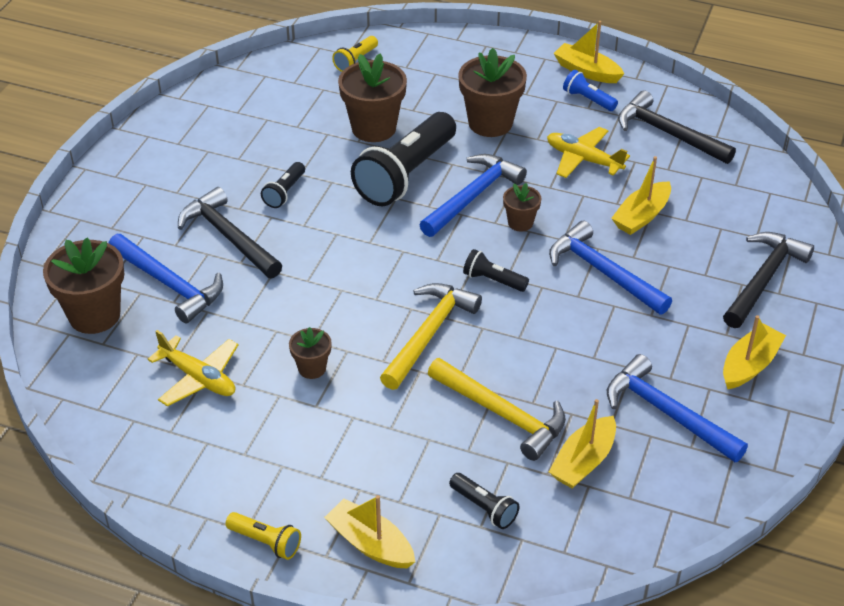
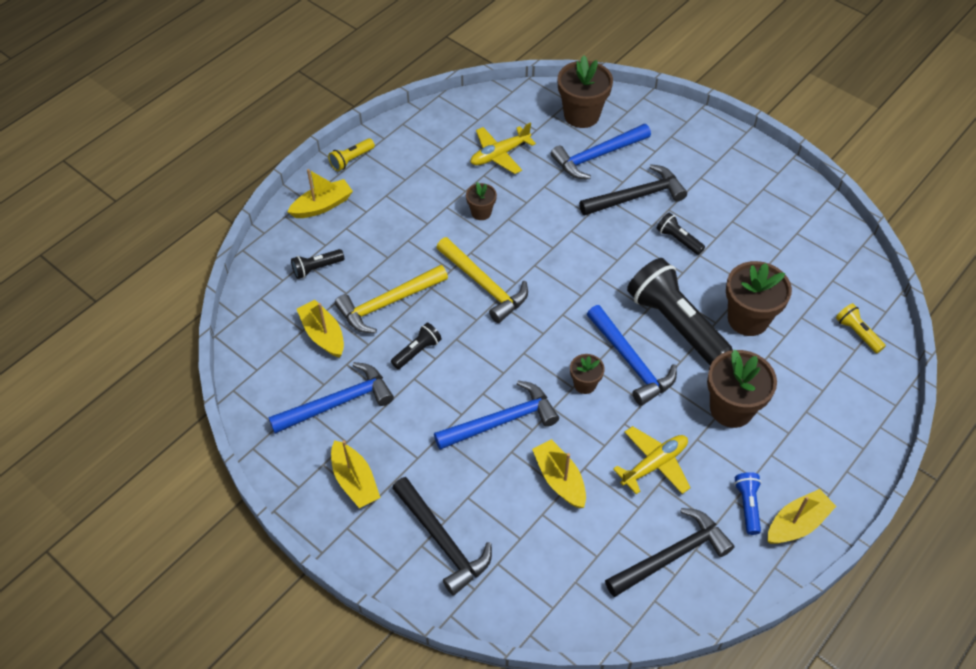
camera: 110 degrees right, 10 degrees up
black flashlight [463,249,529,292] -> black flashlight moved to [391,323,442,369]
blue flashlight [563,70,618,111] -> blue flashlight turned 60 degrees counterclockwise [734,472,761,535]

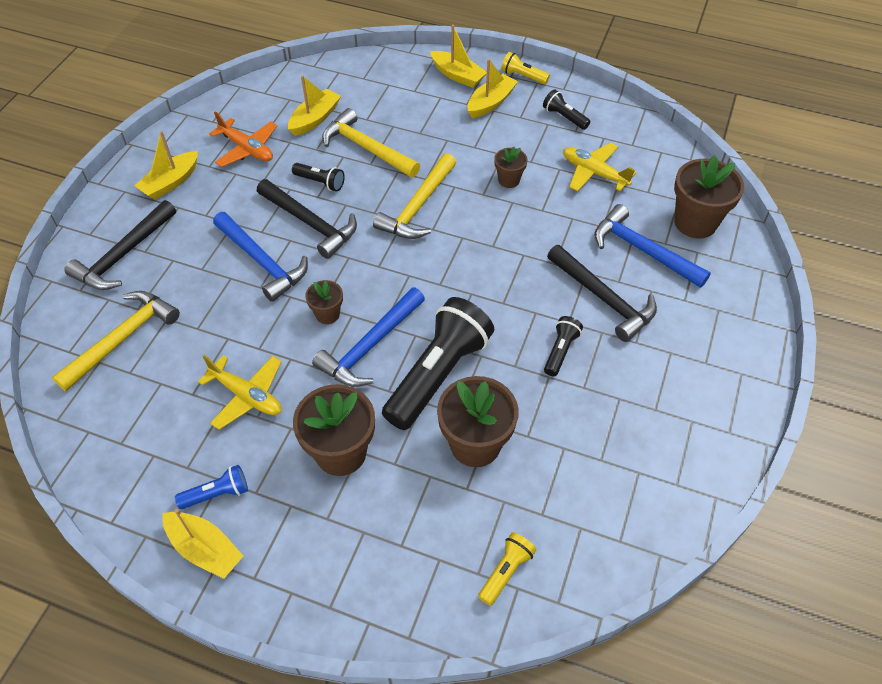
camera: 70 degrees right, 0 degrees up
blue hammer [268,362,394,434] -> orange plane [209,111,277,167]
black flashlight [291,249,344,279] -> black flashlight moved to [543,89,590,130]
yellow boat [532,439,586,508] -> yellow boat moved to [468,59,518,118]
black hammer [605,508,735,597] -> black hammer moved to [257,179,357,259]
none -> yellow hammer [52,291,180,391]

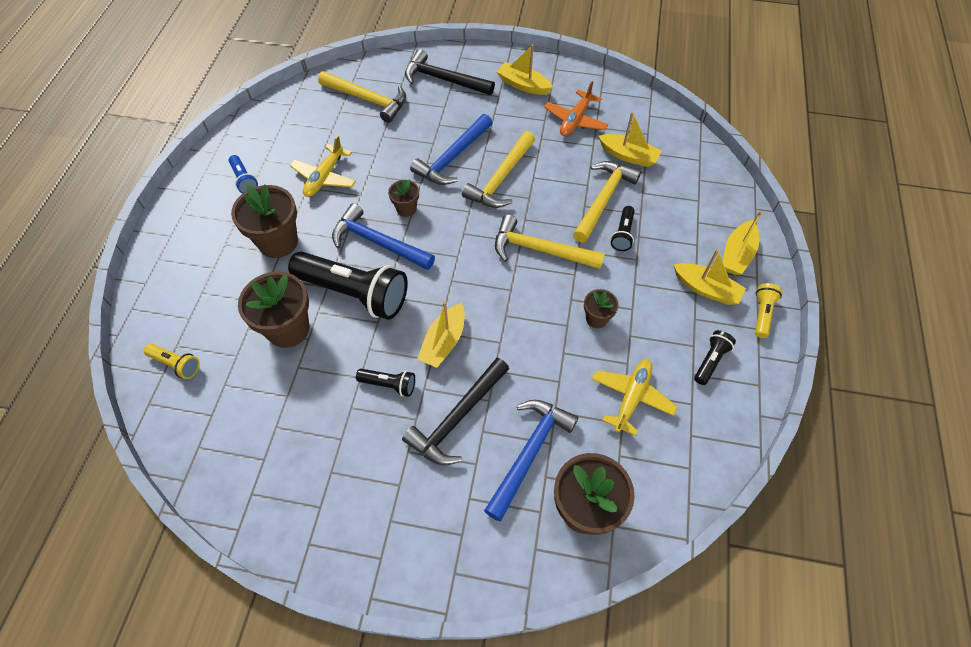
camera: 80 degrees right, 5 degrees up
yellow boat [162,509,243,579] -> yellow boat moved to [417,302,465,368]
black hammer [257,179,357,259] -> yellow hammer [462,131,535,208]
black flashlight [292,163,345,192] -> black flashlight moved to [611,206,635,251]

